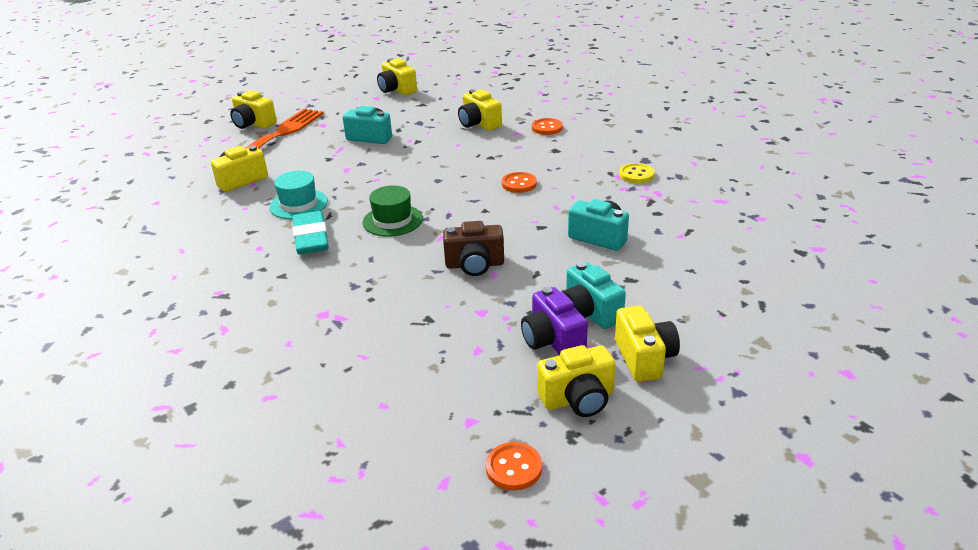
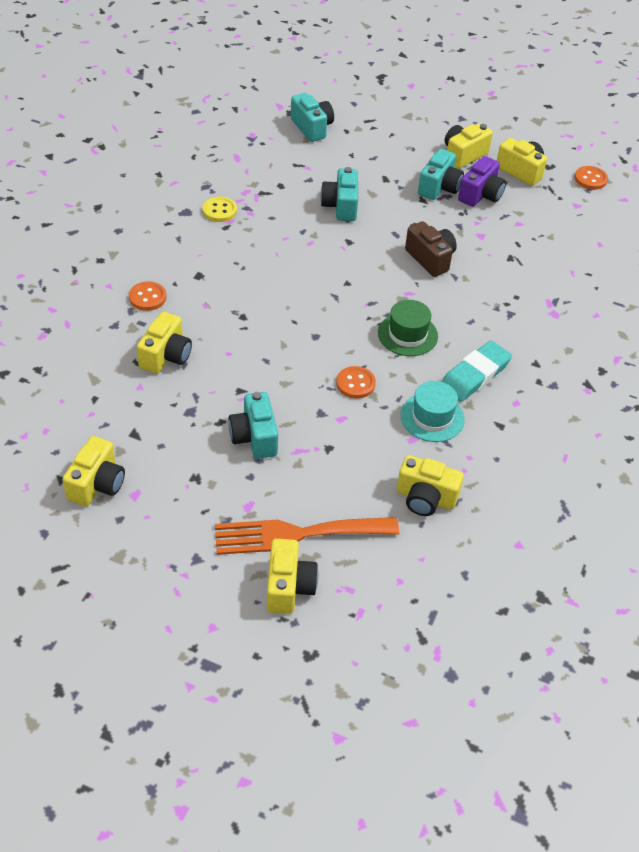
camera: 125 degrees left, 15 degrees up
orange button [502,172,537,193] -> orange button moved to [336,366,376,399]
none -> turquoise camera [291,93,334,142]

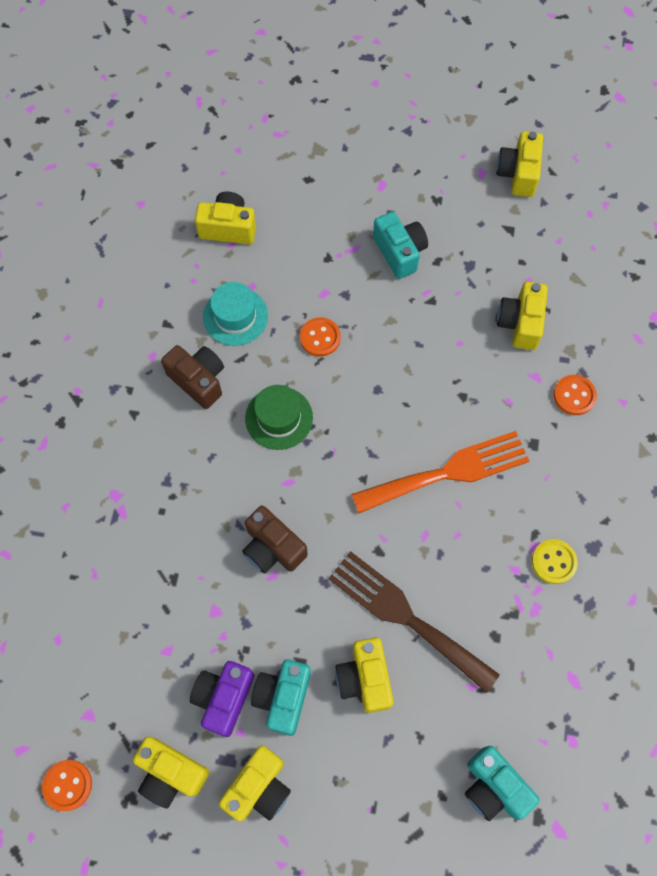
camera: 170 degrees right, 20 degrees up
orange fork [215,517,399,555] -> orange fork moved to [352,431,529,513]
yellow camera [267,539,318,614] -> yellow camera moved to [336,637,394,713]
turquoise camera [320,167,358,221] -> brown fork [328,551,500,693]
turquoise eraser [442,340,512,402] -> brown camera [161,345,224,409]

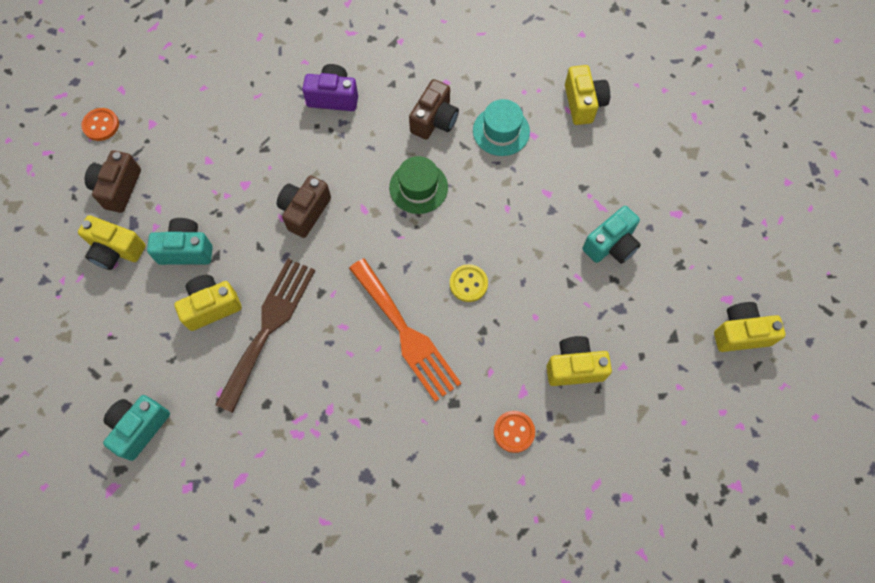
camera: 75 degrees right, 0 degrees up
yellow camera [133,737,209,809] -> brown camera [85,150,141,213]
purple camera [190,661,254,737] -> purple camera moved to [302,64,358,111]
orange button [300,317,341,357] -> none
yellow button [532,539,578,584] -> yellow button moved to [450,264,488,302]

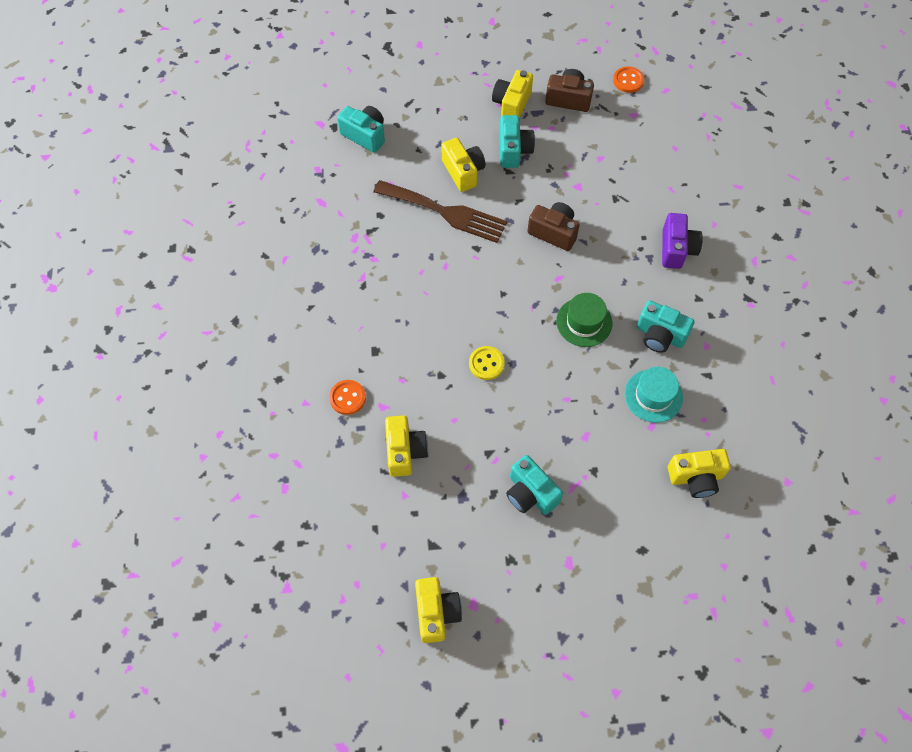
camera: 90 degrees right, 5 degrees down
orange fork [349,258,461,402] -> none
brown camera [409,79,459,140] -> turquoise camera [637,301,695,353]

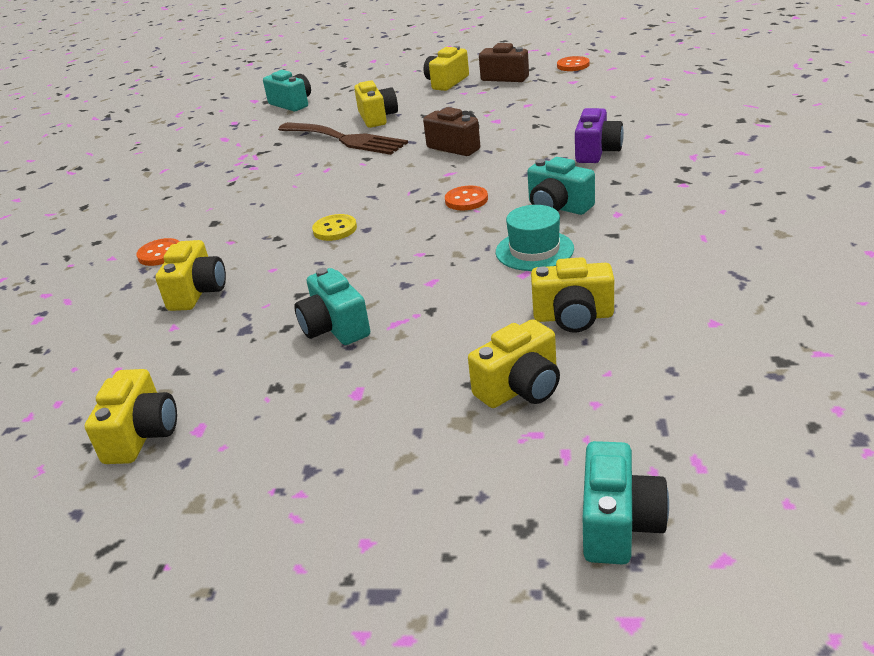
camera: 15 degrees right, 30 degrees down
turquoise camera [499,115,535,168] -> turquoise camera moved to [583,441,669,565]
green hat [556,293,612,347] -> orange button [445,185,488,210]
none -> yellow camera [468,319,560,408]

